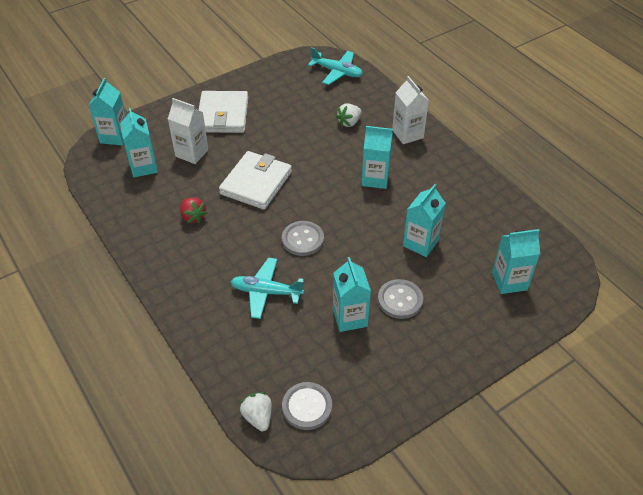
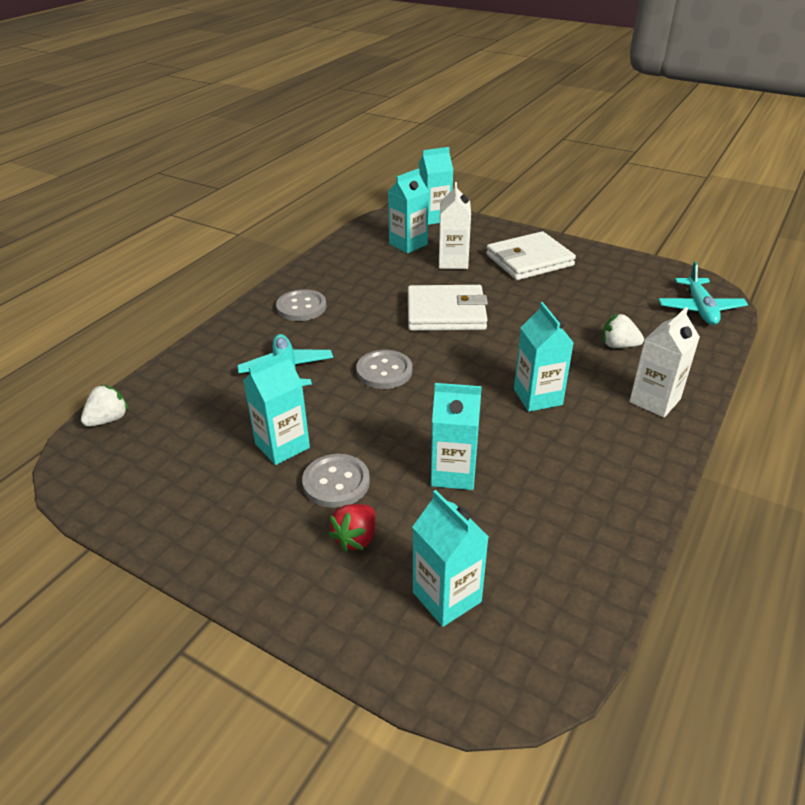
camera: 65 degrees right, 10 degrees down
red strawberry [180,198,207,223] -> red strawberry moved to [328,504,376,552]
grey button [282,382,332,430] -> grey button moved to [276,289,327,321]

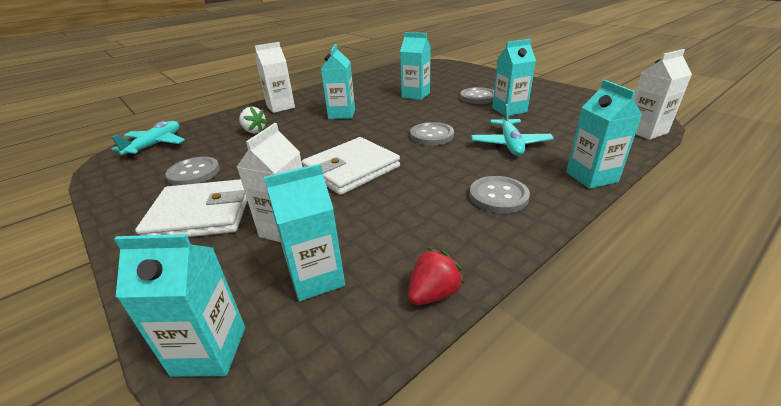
camera: 160 degrees left, 5 degrees down
white strawberry [81,385,129,427] -> white carton [633,49,692,140]
red strawberry [328,504,376,552] -> red strawberry moved to [408,248,464,305]
white wallet [408,285,488,331] -> white wallet turned 60 degrees counterclockwise [302,137,400,195]
turquoise carton [412,490,489,627] -> turquoise carton moved to [566,80,642,189]
none -> grey button [165,157,220,186]

